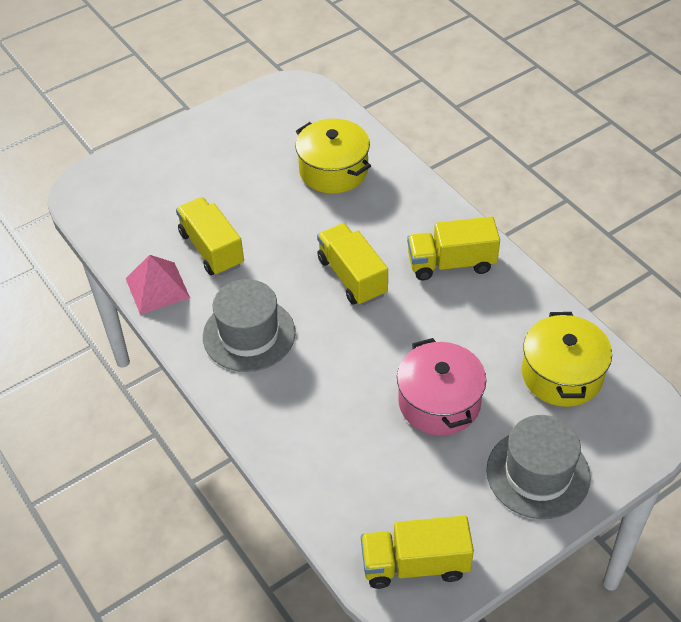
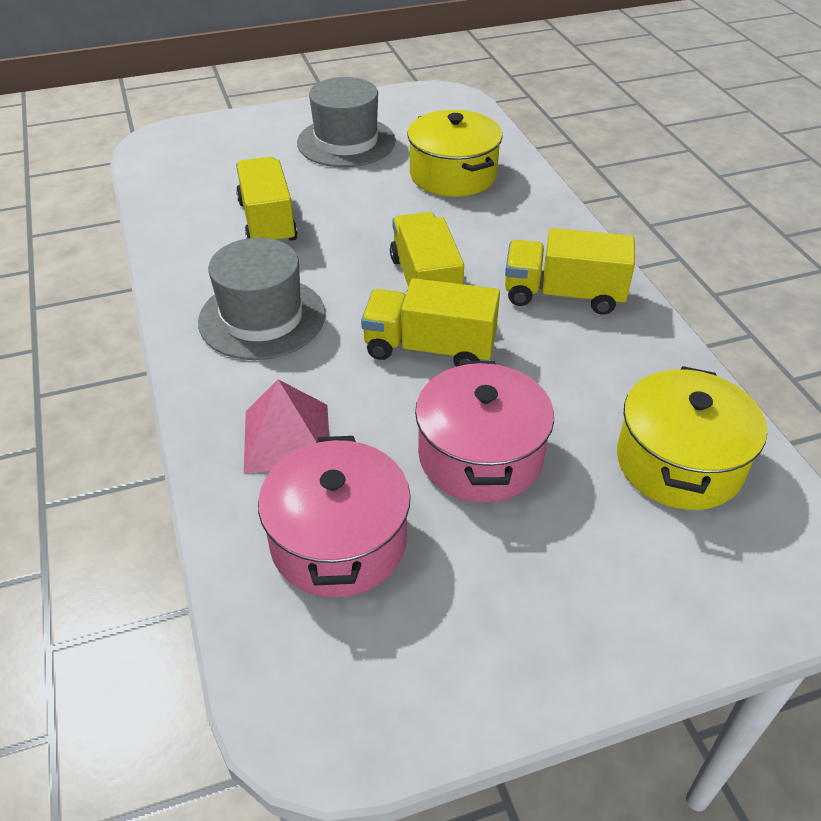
camera: 15 degrees right, 5 degrees down
pink pyramid [126,255,190,315] -> pink pyramid moved to [244,379,329,473]
yellow truck [361,516,474,589] -> yellow truck moved to [361,278,500,367]
grey hat [486,415,591,519] -> grey hat moved to [297,77,396,167]
none -> pink pot [258,436,411,598]

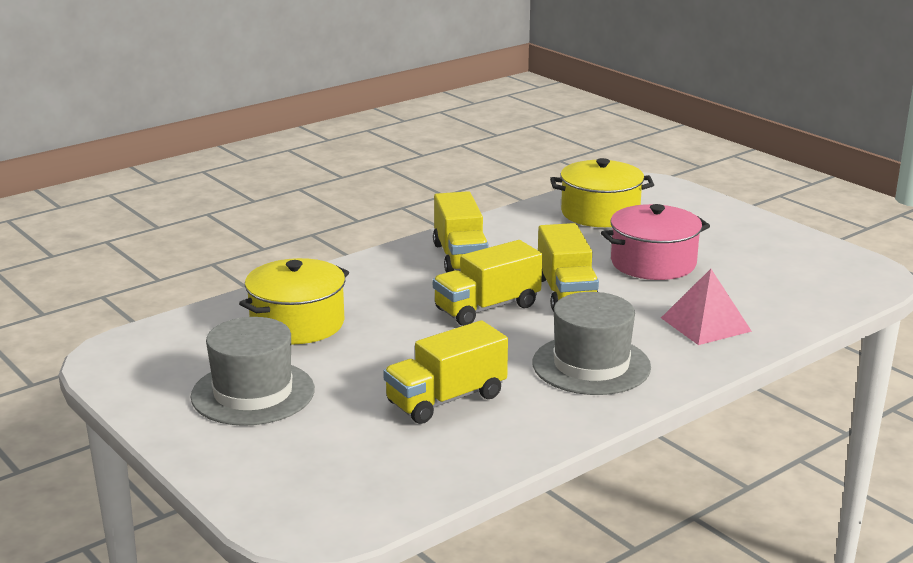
camera: 110 degrees left, 20 degrees down
pink pot [258,436,411,598] -> none

